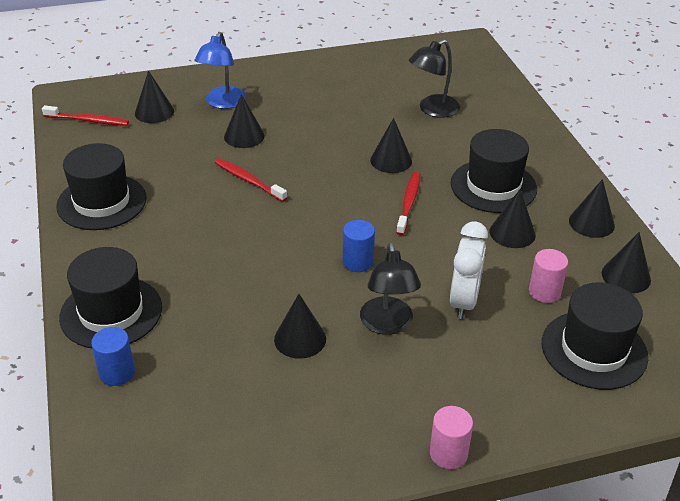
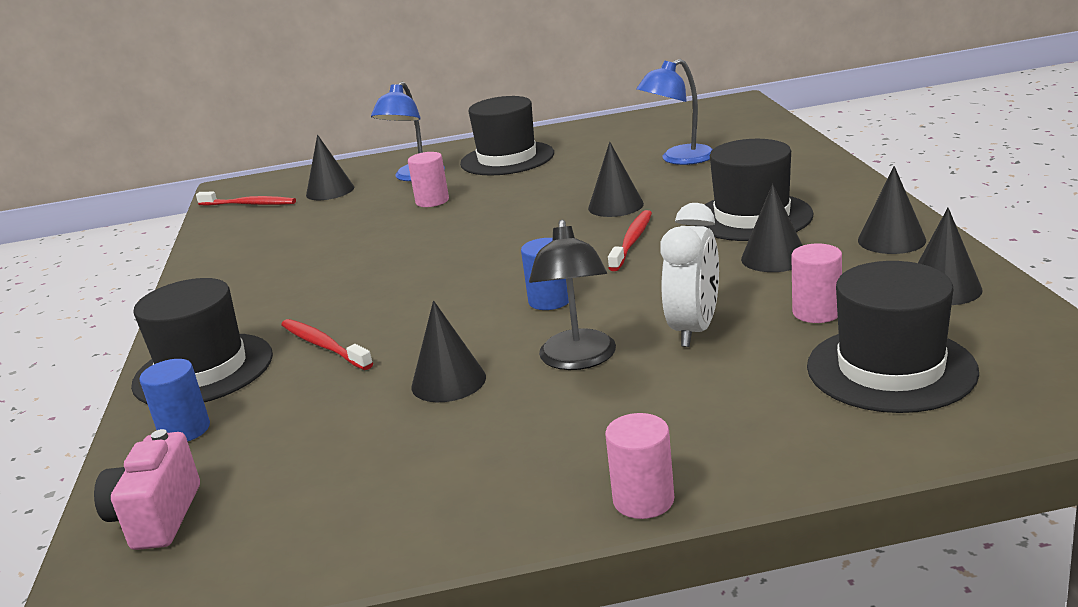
camera: 10 degrees right, 15 degrees down
black hat [56,143,147,230] -> black hat moved to [460,96,554,175]
red toothbrush [215,158,287,202] -> red toothbrush moved to [281,319,373,370]
black cone [224,94,265,148] -> pink cylinder [408,152,449,207]
black lamp [409,39,460,118] -> blue lamp [636,59,713,165]
none -> pink camera [94,429,200,550]

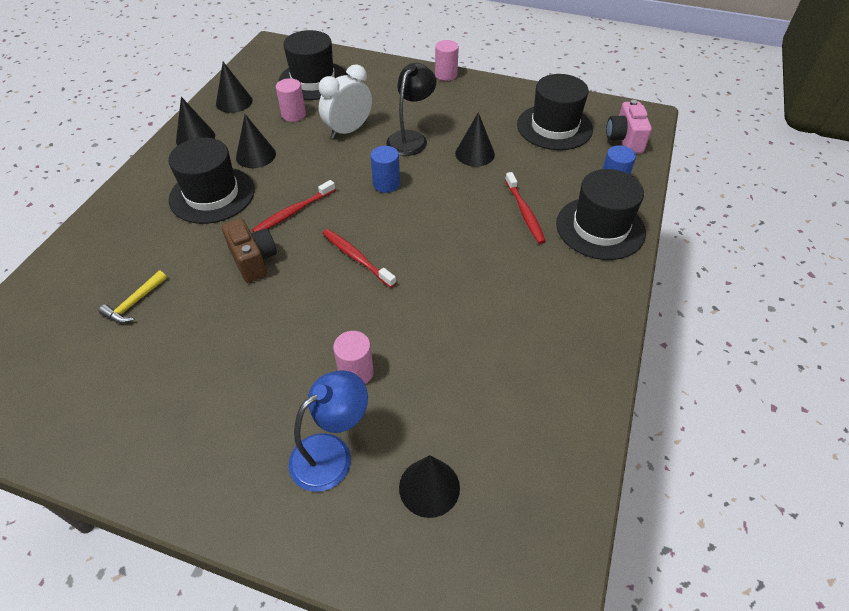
camera: 155 degrees left, 25 degrees up
pink camera [94,429,200,550] -> pink camera turned 150 degrees clockwise [606,100,652,153]
red toothbrush [196,192,296,206] -> red toothbrush moved to [322,229,396,288]
black hat [460,96,554,175] -> black hat moved to [517,74,593,150]
black cone [588,142,644,217] -> brown camera [222,218,277,283]
blue lamp [636,59,713,165] -> yellow hammer [99,270,167,323]

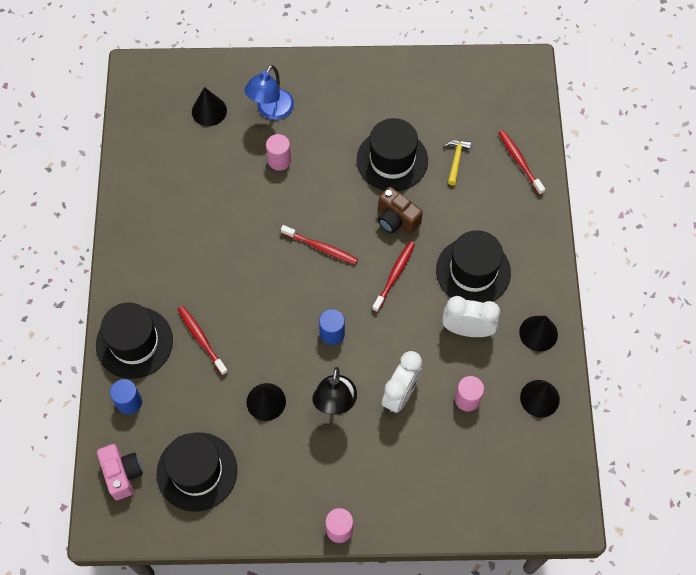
camera: 160 degrees right, 15 degrees up
black cone [236,114,276,168] -> white clock [442,296,500,337]
black hat [278,30,347,100] -> black hat moved to [357,118,428,191]
none -> red toothbrush [498,130,545,195]

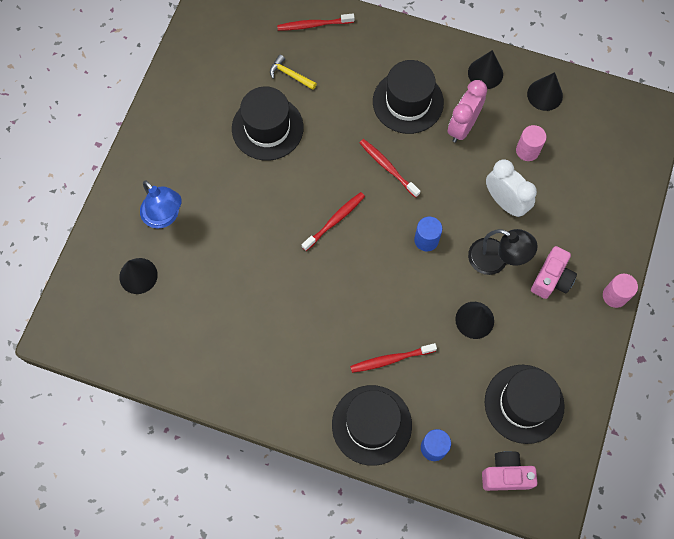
camera: 70 degrees left, 5 degrees up
pink cylinder [266,134,291,171] -> none
brown camera [378,187,423,234] -> none
white clock [442,296,500,337] -> pink clock [448,80,487,143]
none -> pink camera [531,246,577,299]

